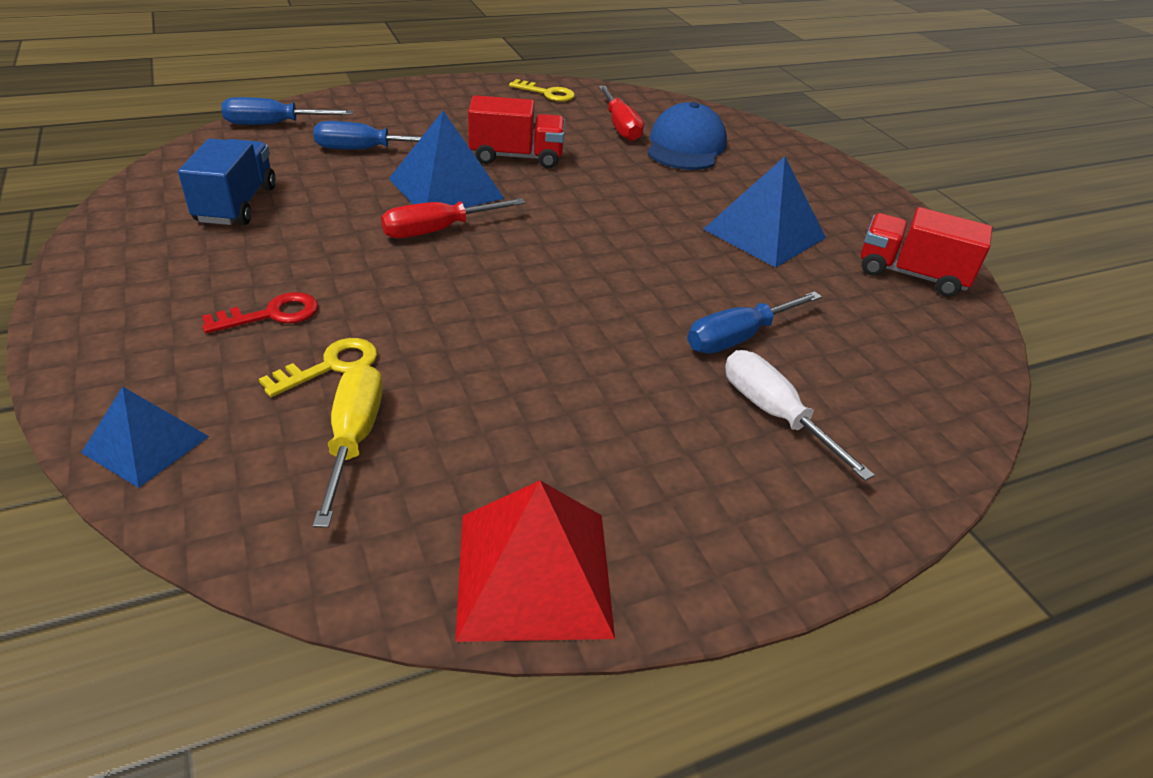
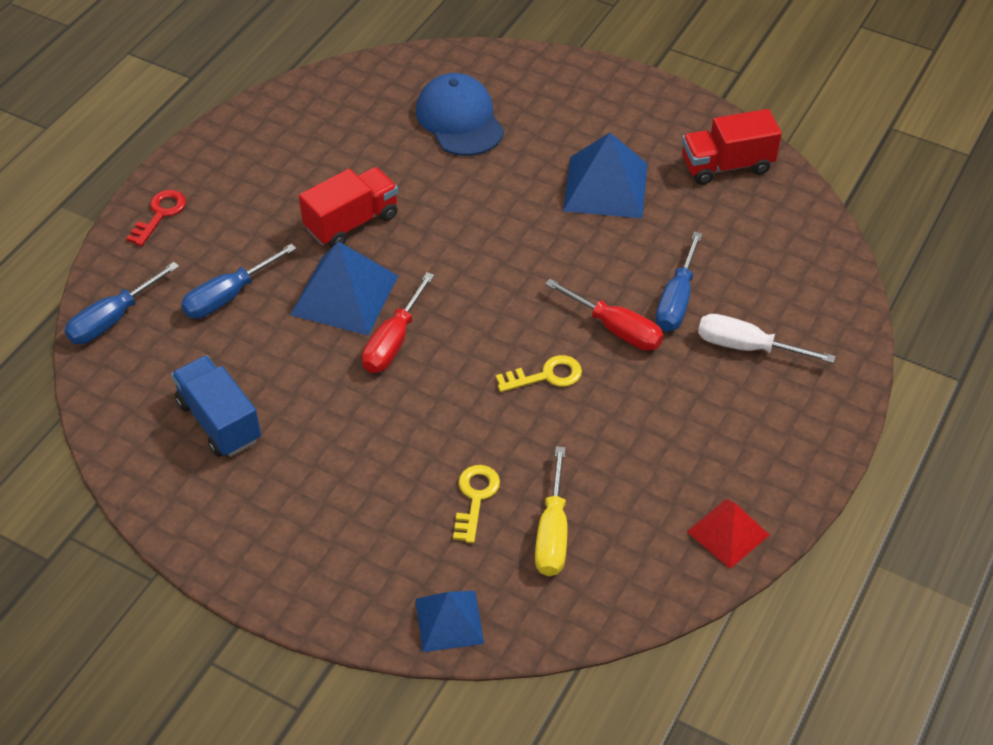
camera: 35 degrees left, 10 degrees up
red key [202,292,318,333] -> red key moved to [126,190,186,246]
yellow screwdriver [313,364,383,528] -> yellow screwdriver turned 135 degrees counterclockwise [535,446,567,576]
red pyramid [455,481,615,642] -> red pyramid [687,499,769,569], size x0.62
yellow key [509,79,575,102] -> yellow key moved to [496,355,582,392]
red screwdriver [599,86,644,141] -> red screwdriver moved to [545,279,663,351]

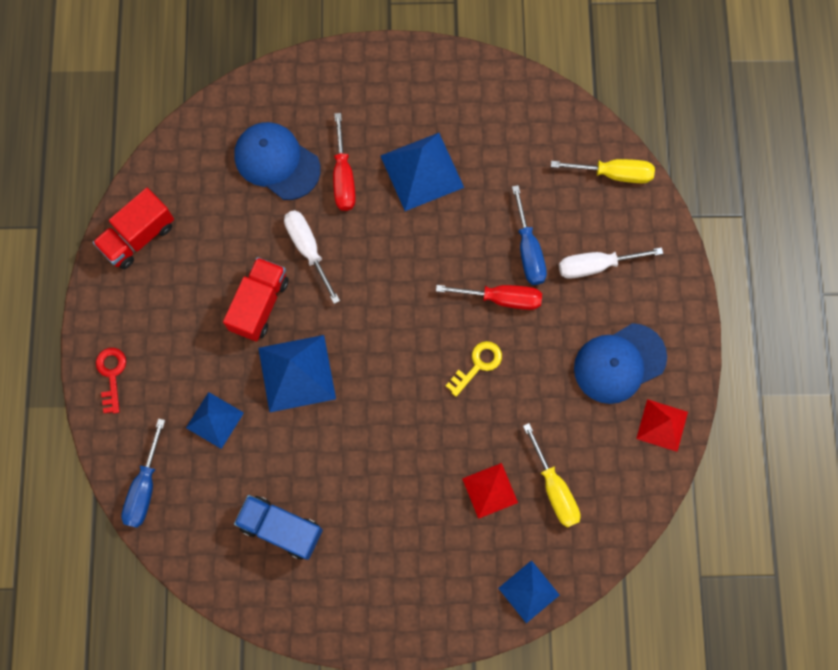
camera: 30 degrees left, 25 degrees up
blue screwdriver [181,243,297,319] -> blue pyramid [186,392,244,449]
red screwdriver [362,272,435,373] -> red screwdriver moved to [333,113,356,211]
yellow key [453,465,500,543] -> red pyramid [462,463,518,519]
red truck [682,109,782,185] -> red truck moved to [93,188,174,269]
none -> white screwdriver [284,210,340,304]
none -> yellow screwdriver [551,159,655,183]
none -> blue cap [574,323,667,404]

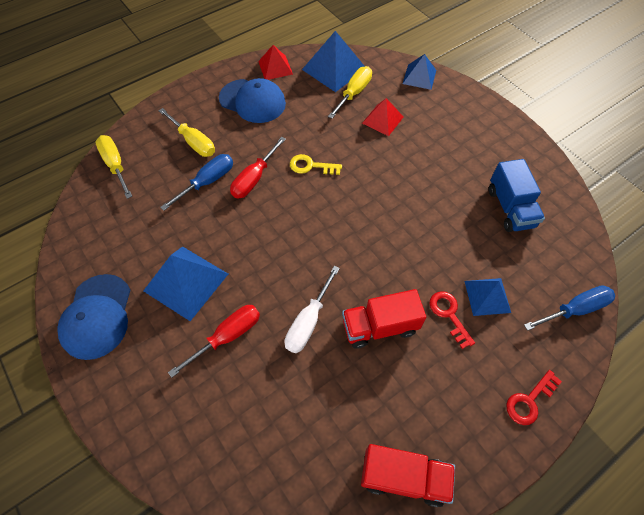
camera: 125 degrees left, 15 degrees down
blue cap [234,122,321,200] -> blue cap moved to [57,274,130,360]
blue pyramid [258,335,336,413] -> blue pyramid moved to [302,31,365,92]
red screwdriver [436,285,542,310] -> red screwdriver turned 120 degrees counterclockwise [230,137,286,198]
white screwdriver [559,247,663,279] -> yellow screwdriver [159,108,215,157]
none -> red key [429,292,475,349]

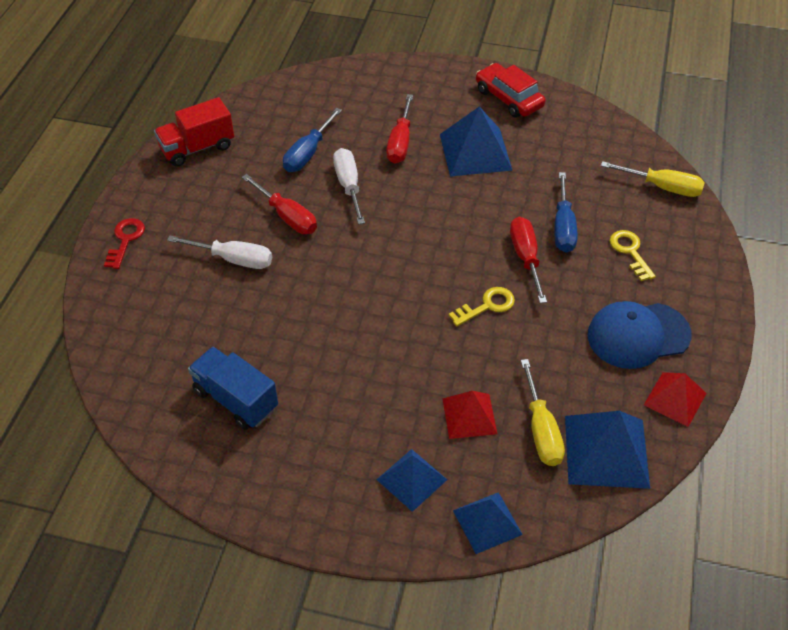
camera: 140 degrees right, 10 degrees down
blue cap [57,274,130,360] -> red car [476,63,546,118]
yellow screwdriver [159,108,215,157] -> yellow key [610,230,656,281]
red truck [342,289,427,348] -> red screwdriver [242,174,317,234]
red key [429,292,475,349] -> white screwdriver [167,235,272,269]
blue pyramid [465,278,511,316] -> blue pyramid moved to [376,449,447,512]
blue screwdriver [524,285,615,331] -> blue screwdriver moved to [283,108,342,172]

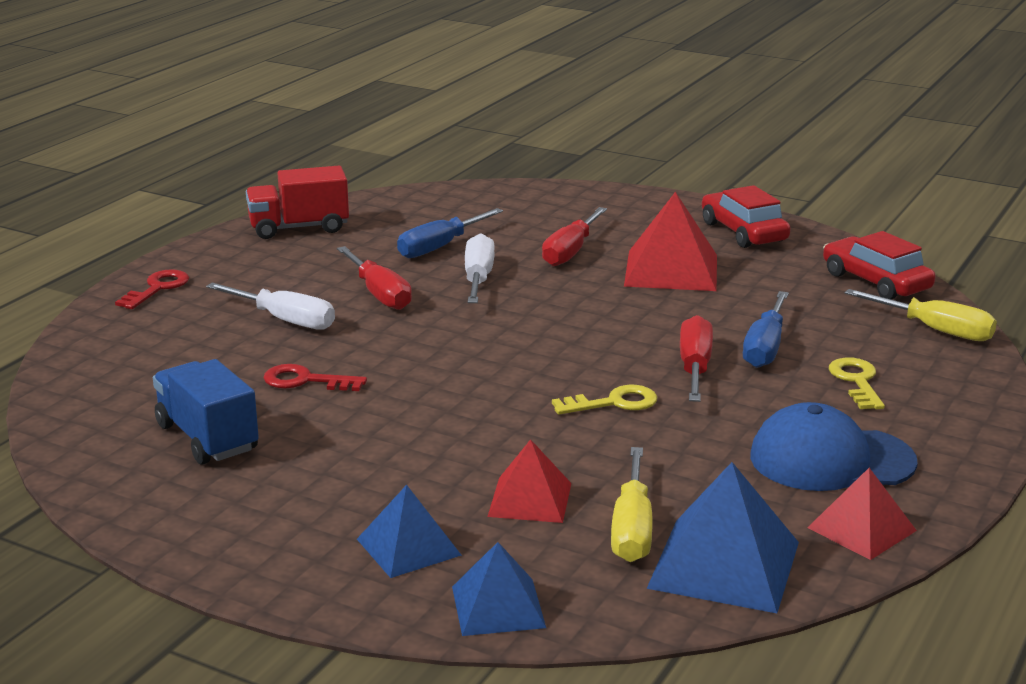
camera: 15 degrees right, 25 degrees down
blue pyramid [440,106,513,177] -> red pyramid [624,192,717,291]
none -> red key [263,364,367,391]
none -> red car [823,231,936,300]

